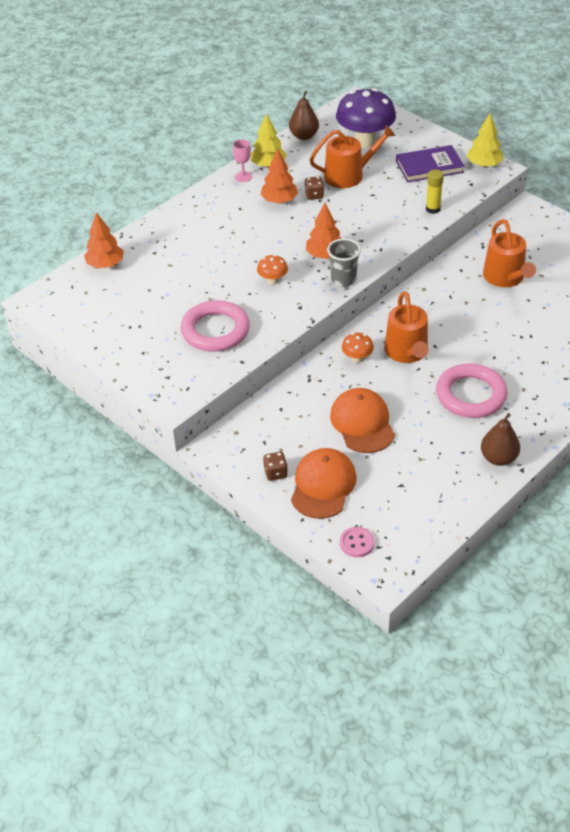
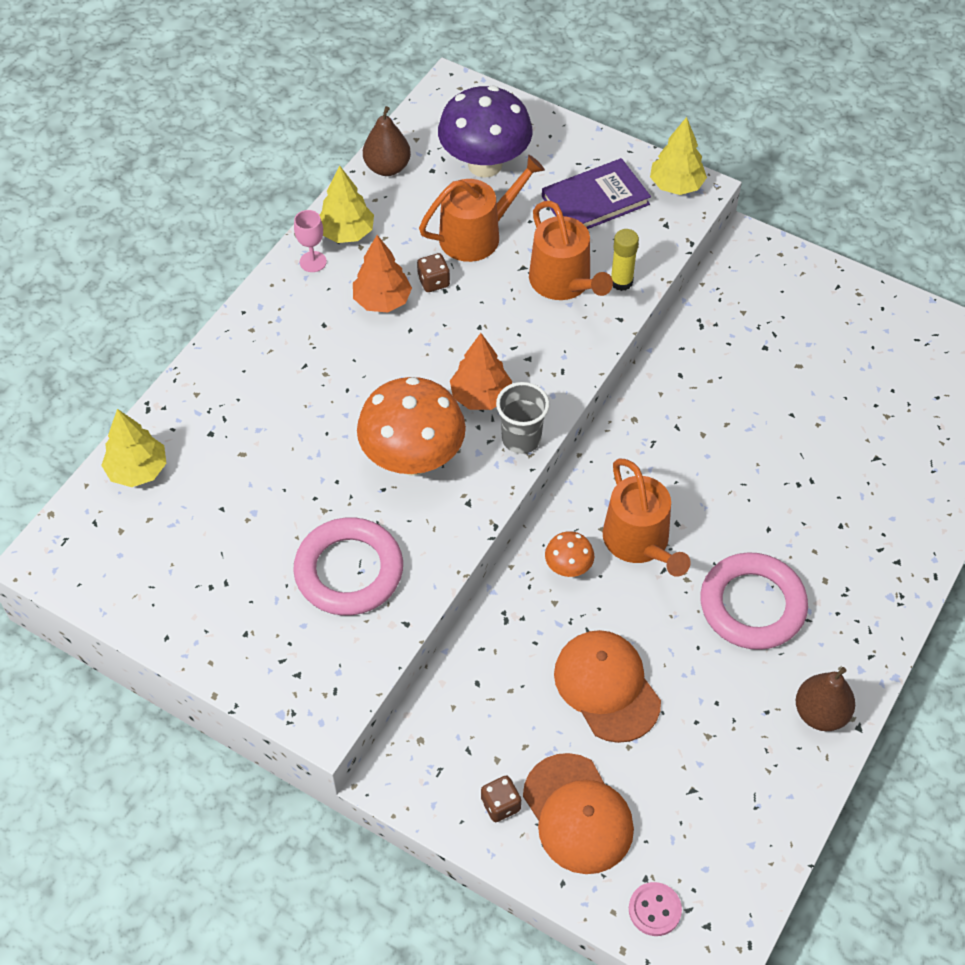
camera: 15 degrees left, 10 degrees up
orange tree [84,212,124,268] -> yellow tree [101,409,167,487]
orange mushroom [257,255,288,285] -> orange mushroom [357,377,466,476], size x2.18
orange cap [291,448,357,519] -> orange cap turned 150 degrees clockwise [523,753,634,874]
orange watering can [483,219,536,287] -> orange watering can moved to [529,201,613,300]

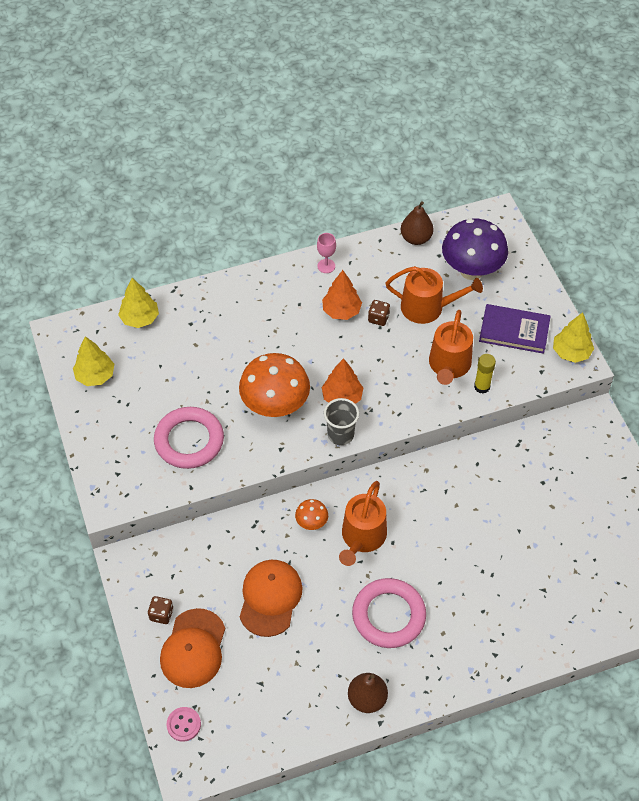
camera: 40 degrees right, 0 degrees up
yellow tree [320,165,374,243] -> yellow tree moved to [73,336,114,386]

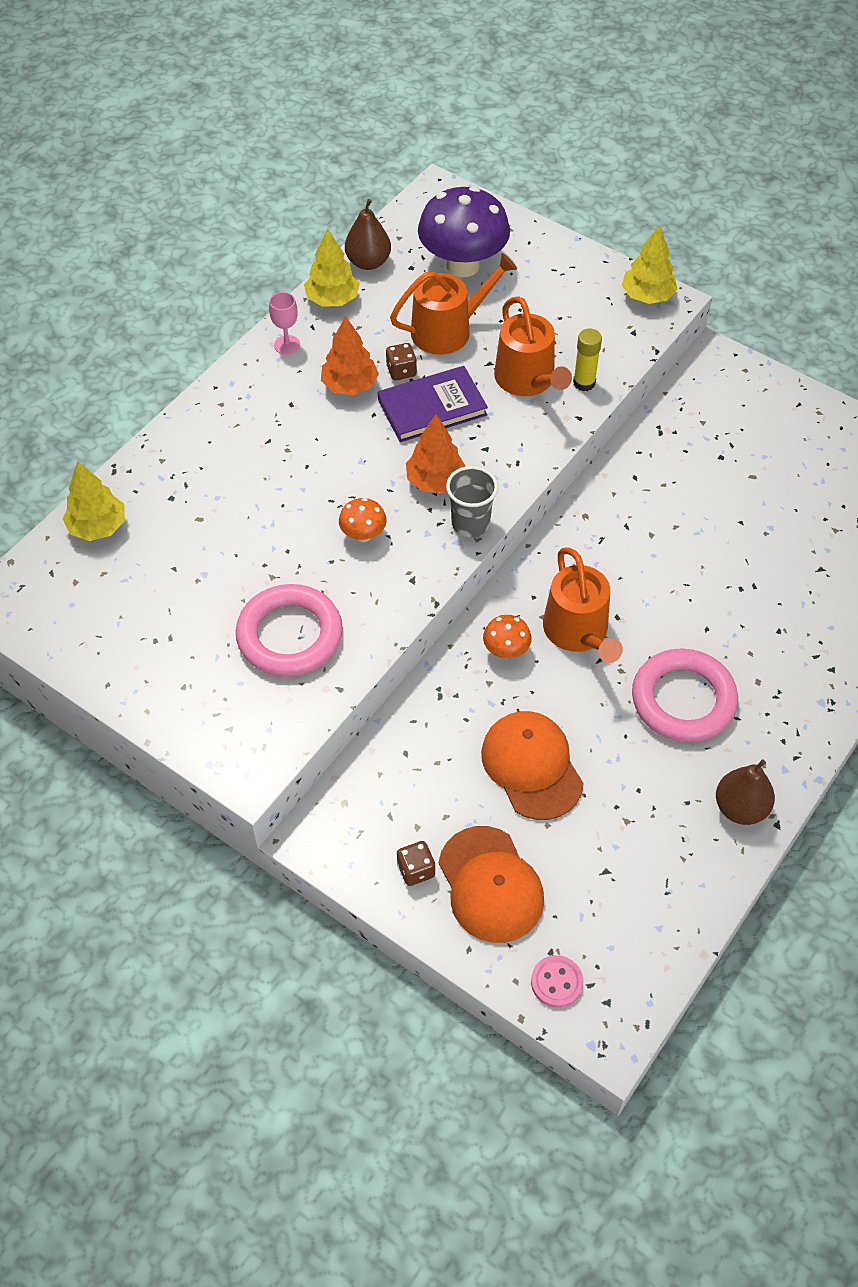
camera: 35 degrees left, 0 degrees up
yellow tree [73,336,114,386] -> yellow tree moved to [304,228,360,307]
orange mushroom [239,353,310,417] -> orange mushroom [339,498,387,542], size x0.46
purple book [479,304,551,354] -> purple book moved to [378,366,488,442]

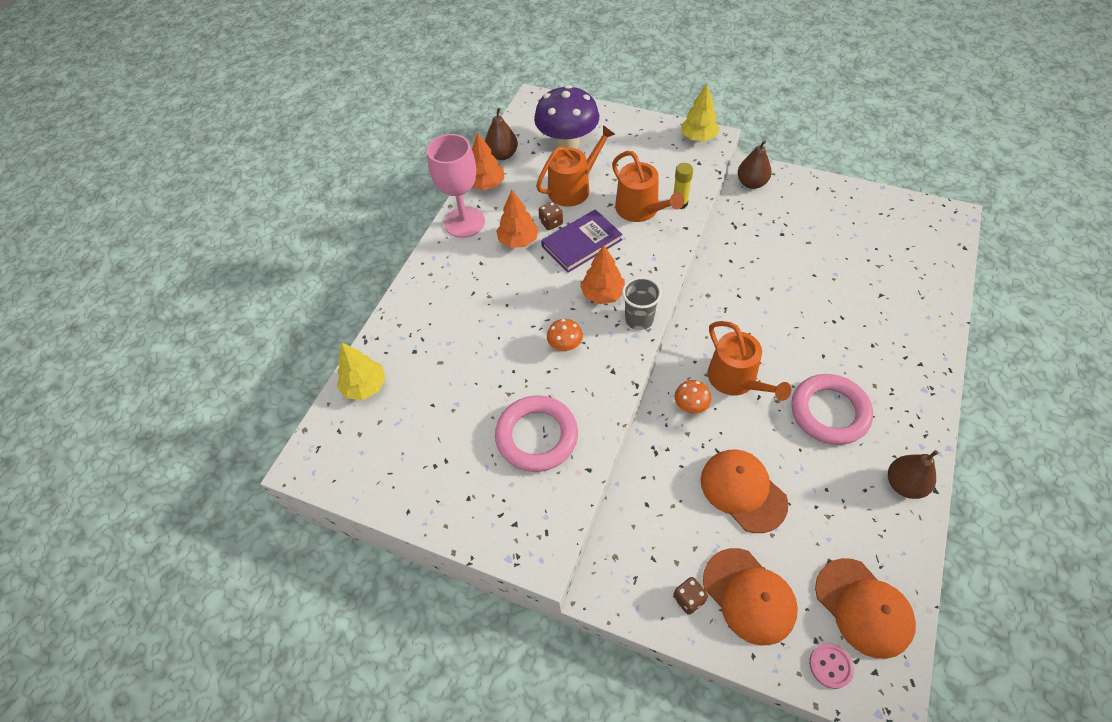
camera: 10 degrees left, 0 degrees up
pink goblet [269,292,300,355] -> pink goblet [427,134,485,238], size x2.16
yellow tree [304,228,360,307] -> orange tree [472,132,504,190]
none -> brown pear [738,140,772,189]
none -> orange cap [815,558,916,659]

